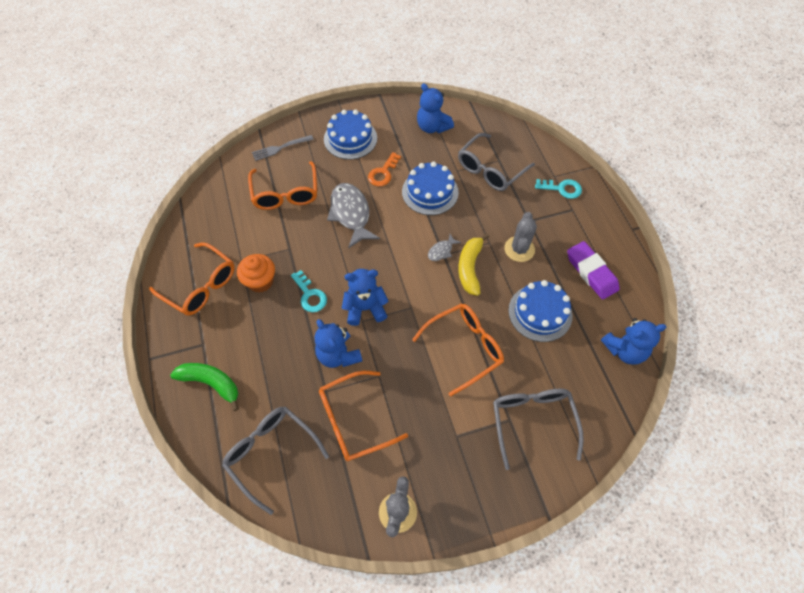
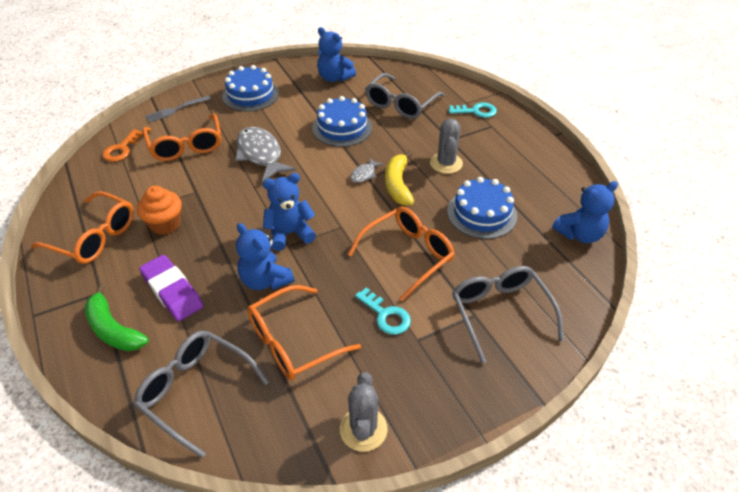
camera: 10 degrees left, 15 degrees down
green banana [170,363,239,411] -> green banana turned 150 degrees counterclockwise [85,284,149,351]
turquoise key [291,270,327,312] -> turquoise key moved to [355,287,411,335]
orange key [368,152,401,187] -> orange key moved to [102,129,143,162]
purple eraser [567,241,620,300] -> purple eraser moved to [139,255,203,321]

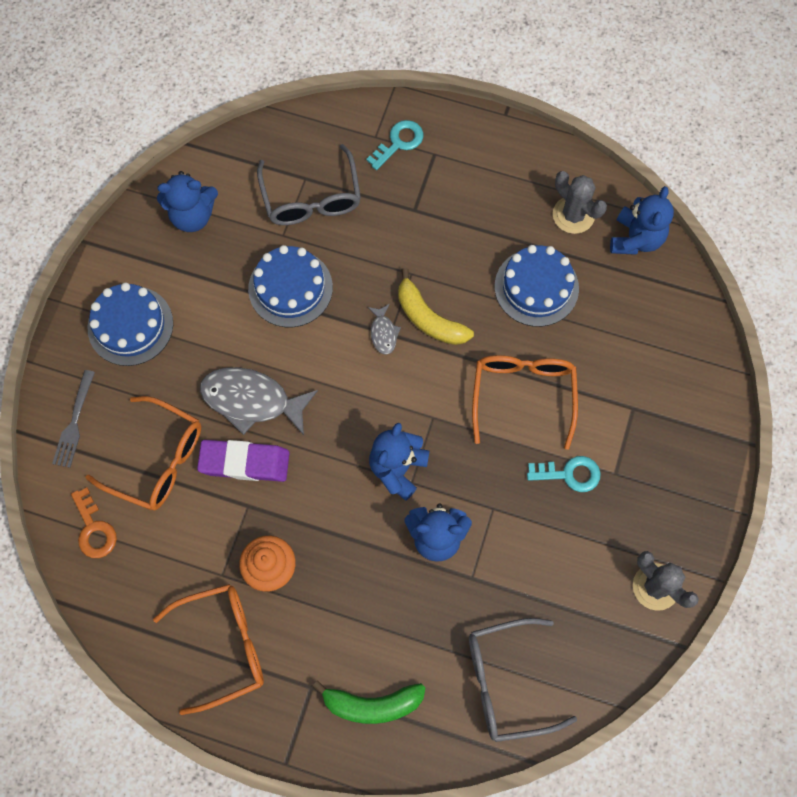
camera: 45 degrees left, 25 degrees up
purple eraser [139,255,203,321] -> purple eraser moved to [197,440,290,482]
orange glasses [247,285,361,380] -> none
grey cactus [430,118,463,174] -> grey cactus moved to [553,171,607,234]
grey glasses [452,266,564,363] -> none

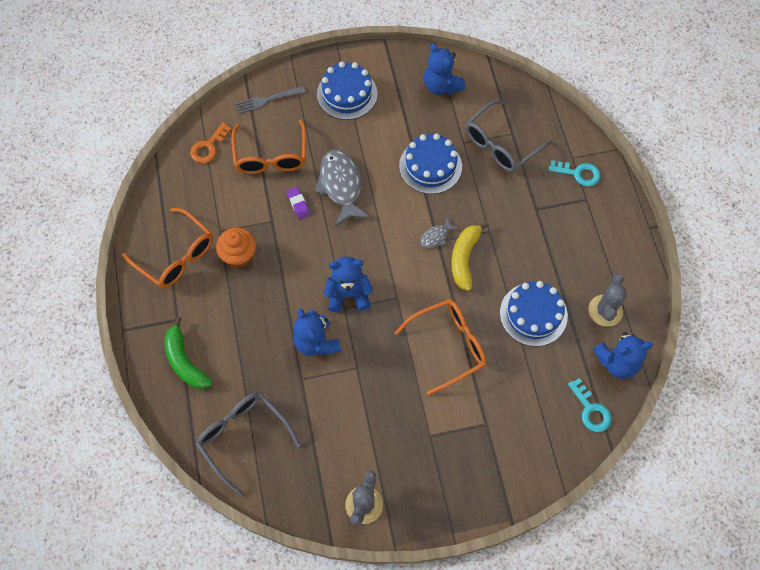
camera: 60 degrees right, 5 degrees down
purple eraser [197,440,290,482] -> purple eraser [286,187,310,219], size x0.52
turquoise key [527,456,601,492] -> turquoise key moved to [568,378,611,432]

